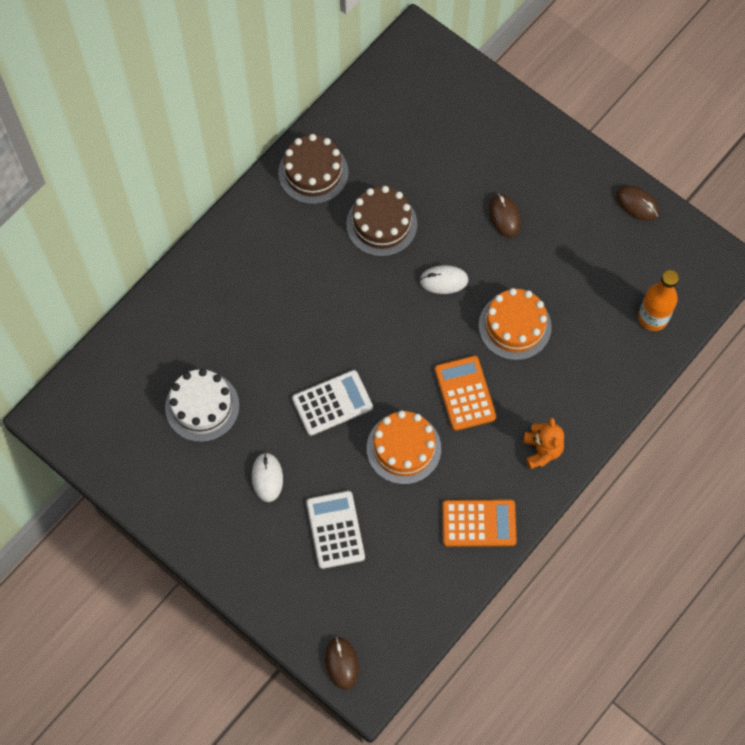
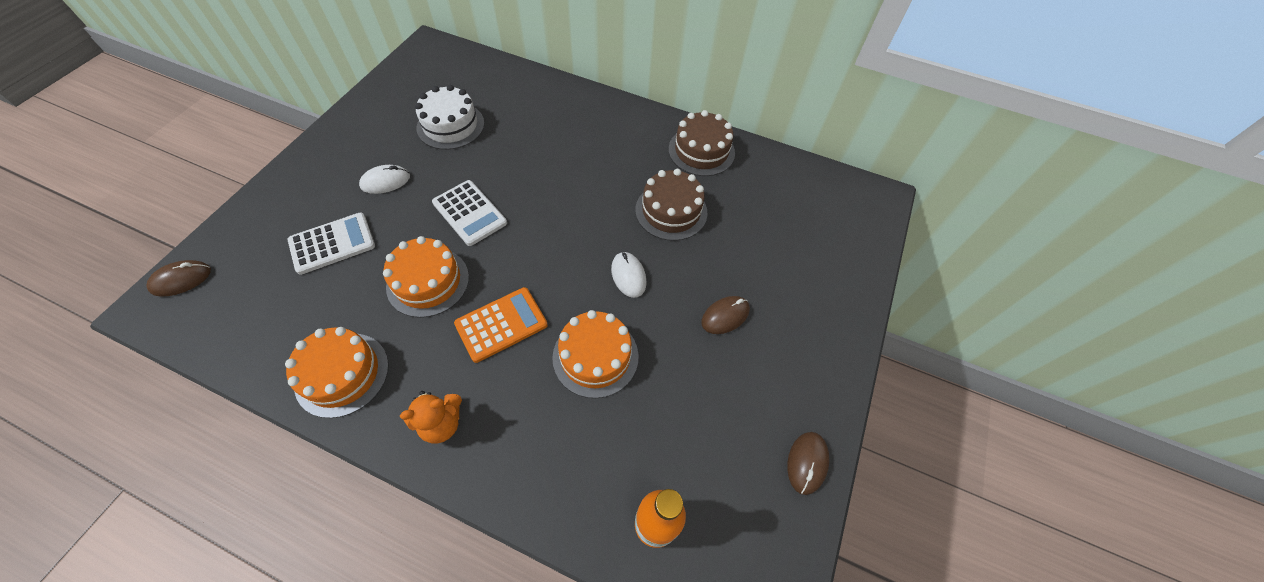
camera: 70 degrees right, 10 degrees down
orange calculator [442,500,517,547] -> orange cake [285,327,389,418]

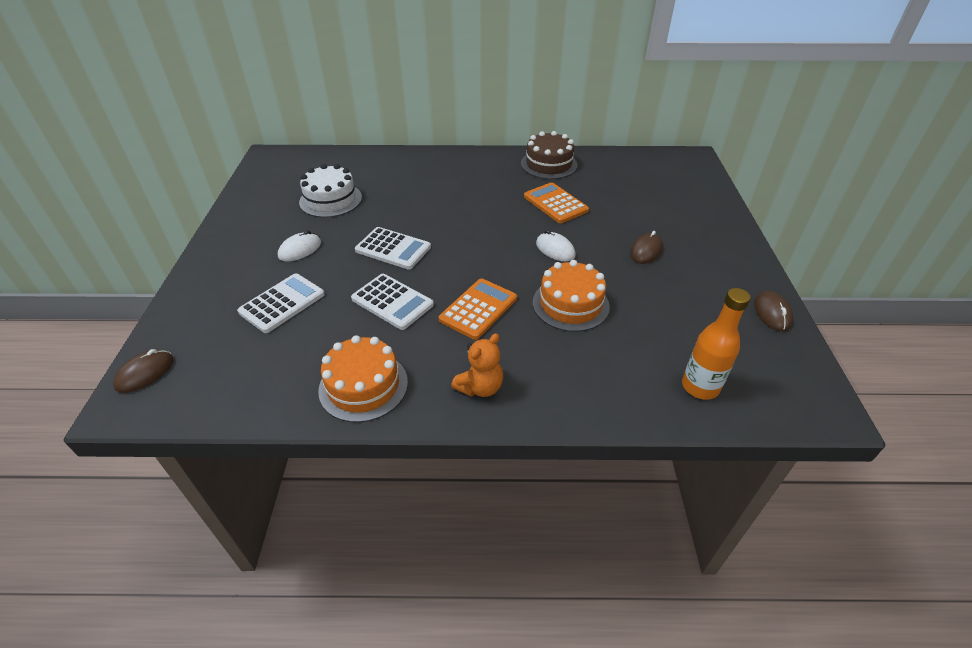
camera: 20 degrees left, 15 degrees down
orange cake [383,236,469,318] -> white calculator [351,274,434,330]
brown cake [635,169,708,241] -> orange calculator [524,182,589,223]

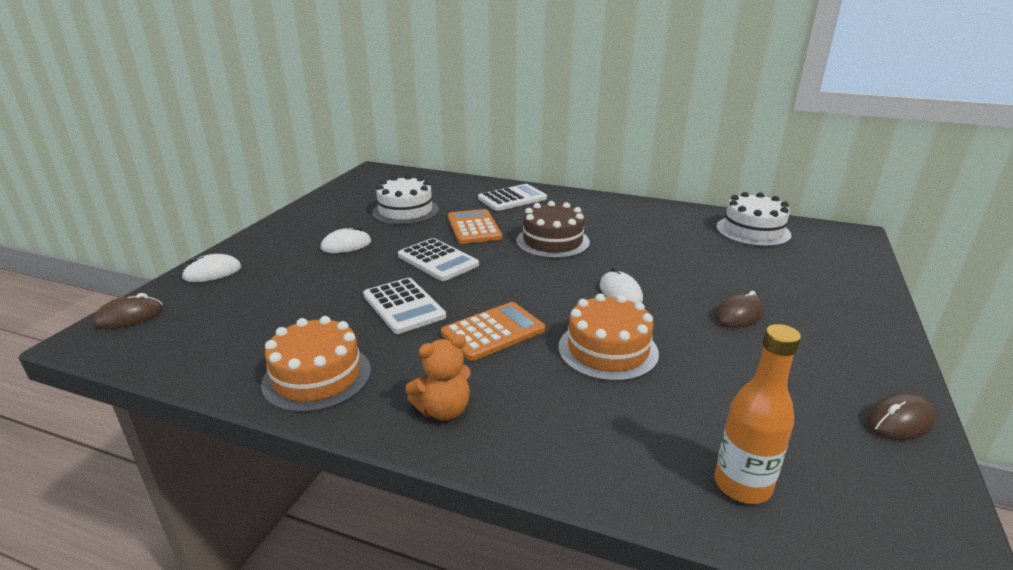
camera: 20 degrees right, 15 degrees down
white calculator [237,273,325,333] -> white calculator moved to [478,184,547,211]
brown cake [521,131,578,179] -> brown cake moved to [516,201,590,259]
orange calculator [524,182,589,223] -> orange calculator moved to [448,209,502,244]
brown mouse [754,291,793,331] -> brown mouse turned 45 degrees clockwise [866,393,936,440]
none -> white mouse [181,254,241,282]
none -> white cake [716,192,791,247]

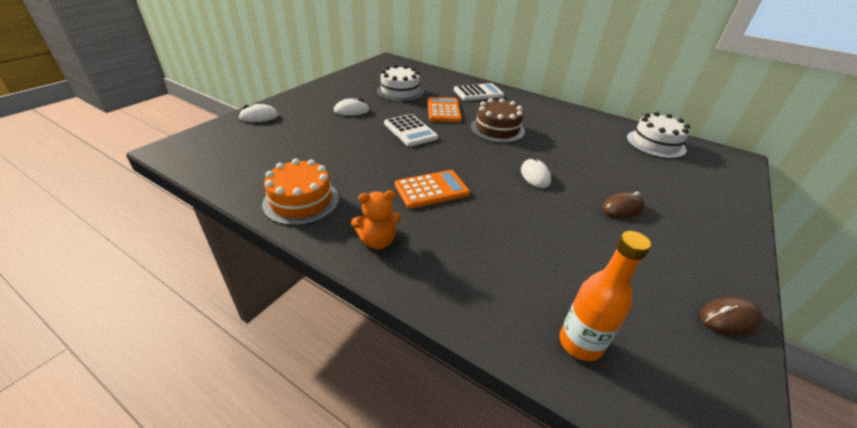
camera: 10 degrees right, 10 degrees up
brown mouse [92,293,163,329] -> none
white calculator [363,278,446,334] -> none
orange cake [558,293,659,382] -> none

